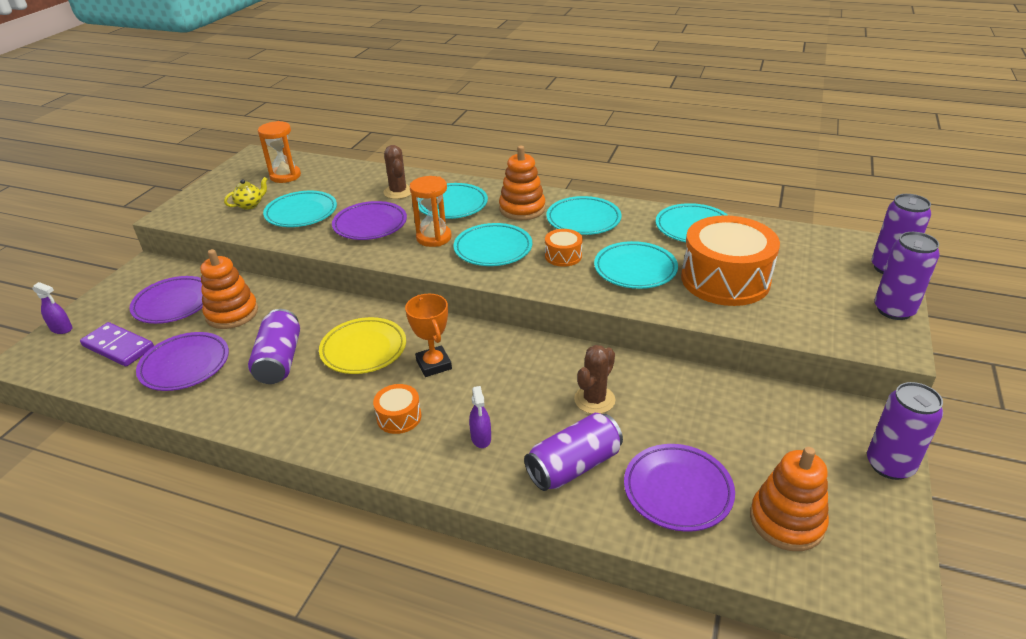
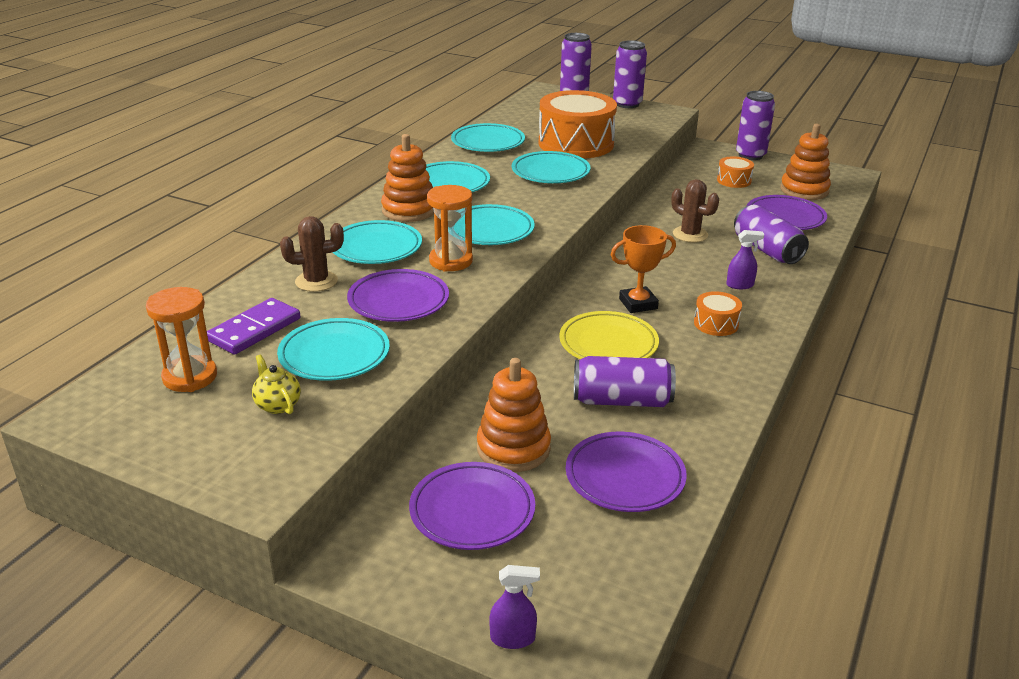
camera: 85 degrees left, 5 degrees down
purple spray bottle [32,282,72,334] -> purple spray bottle turned 60 degrees clockwise [489,565,540,649]
purple domino [80,322,154,366] -> purple domino moved to [207,298,300,354]
orange drum [545,229,583,267] -> orange drum moved to [717,156,754,188]

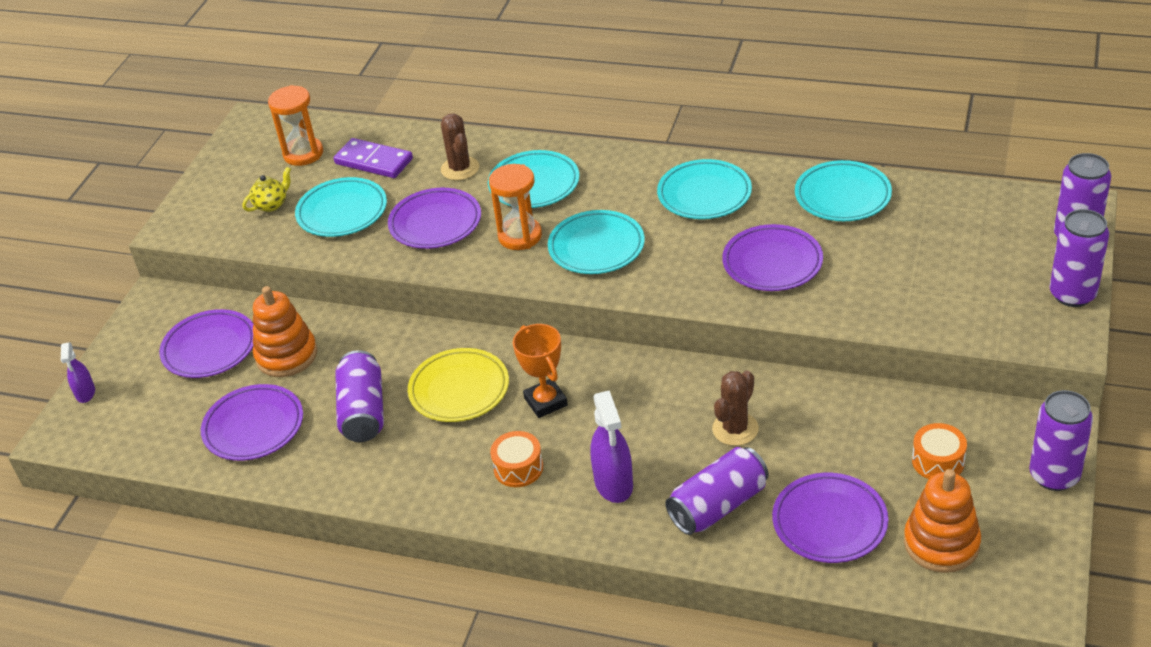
camera: 85 degrees right, 10 degrees up
orange stacking toy [381,134,434,222] -> none
turquoise plate [512,151,590,183] -> purple plate [722,224,823,291]
orange drum [539,90,617,159] -> none
purple spray bottle [726,230,764,289] -> purple spray bottle [590,391,633,503], size x1.69

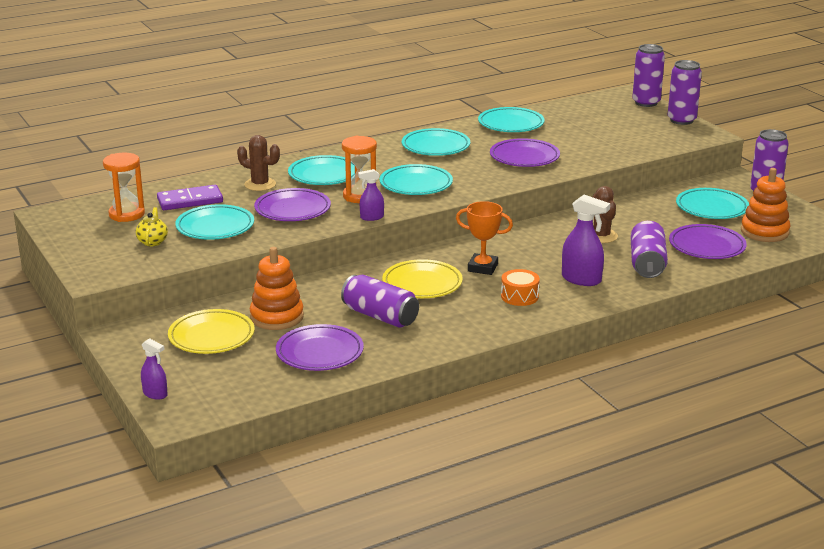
camera: 50 degrees left, 15 degrees down
purple plate [159,309,253,378] -> yellow plate [168,309,255,354]
orange drum [912,423,967,479] -> turquoise plate [676,188,749,219]
none -> purple spray bottle [358,169,384,221]

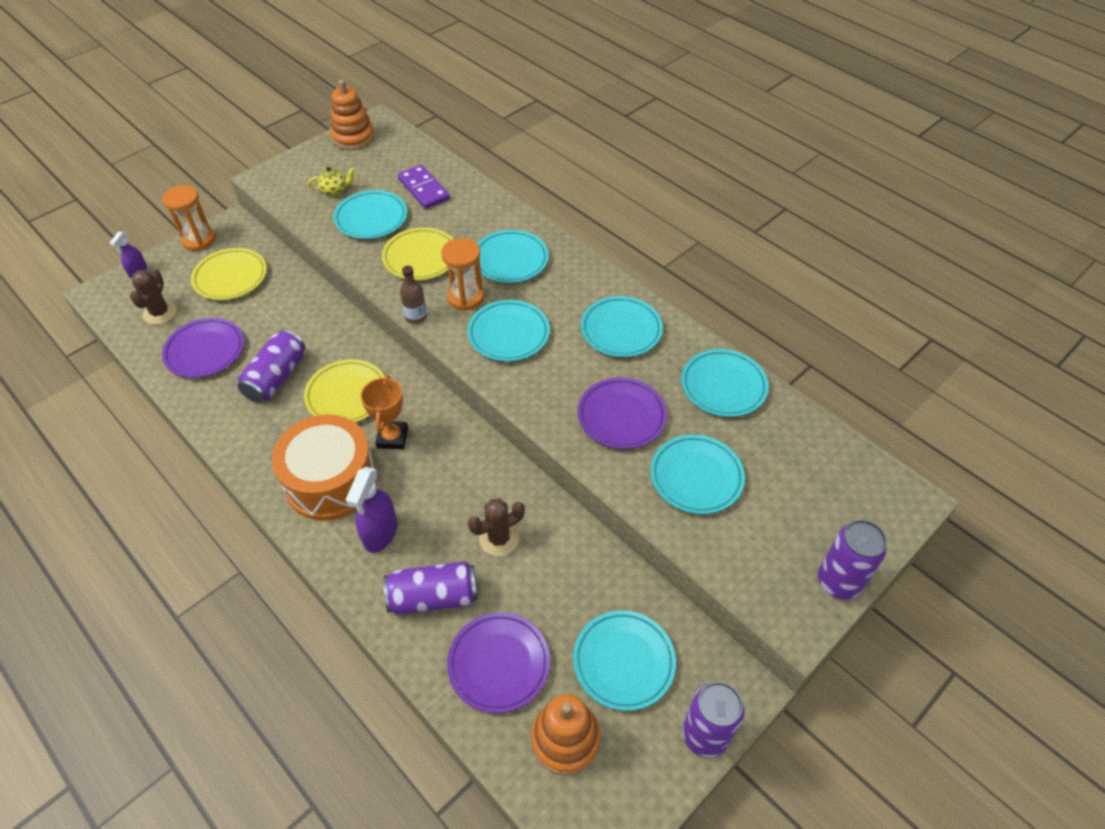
camera: 75 degrees right, 25 degrees up
orange hourglass [103,153,145,222] -> orange hourglass moved to [162,185,215,251]
brown cactus [237,135,280,191] -> brown cactus moved to [130,269,177,325]
orange stacking toy [250,247,304,330] -> orange stacking toy moved to [330,80,375,150]
purple plate [254,188,331,221] -> yellow plate [382,227,453,281]
purple spray bottle [358,169,384,221] -> brown bottle [400,266,427,324]
orange drum [501,269,540,306] -> orange drum [272,414,377,521], size x2.21
purple can [632,44,665,107] -> none
none -> turquoise plate [650,435,745,514]

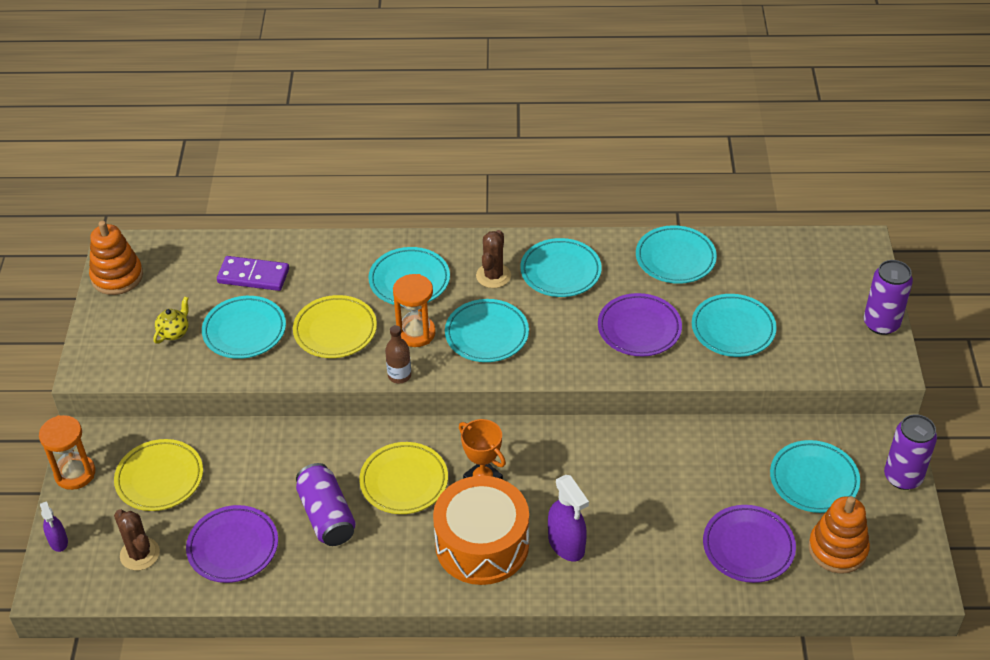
camera: 45 degrees left, 5 degrees down
purple can [384,561,478,615] -> none
brown cactus [468,498,525,556] -> brown cactus moved to [476,230,511,288]

